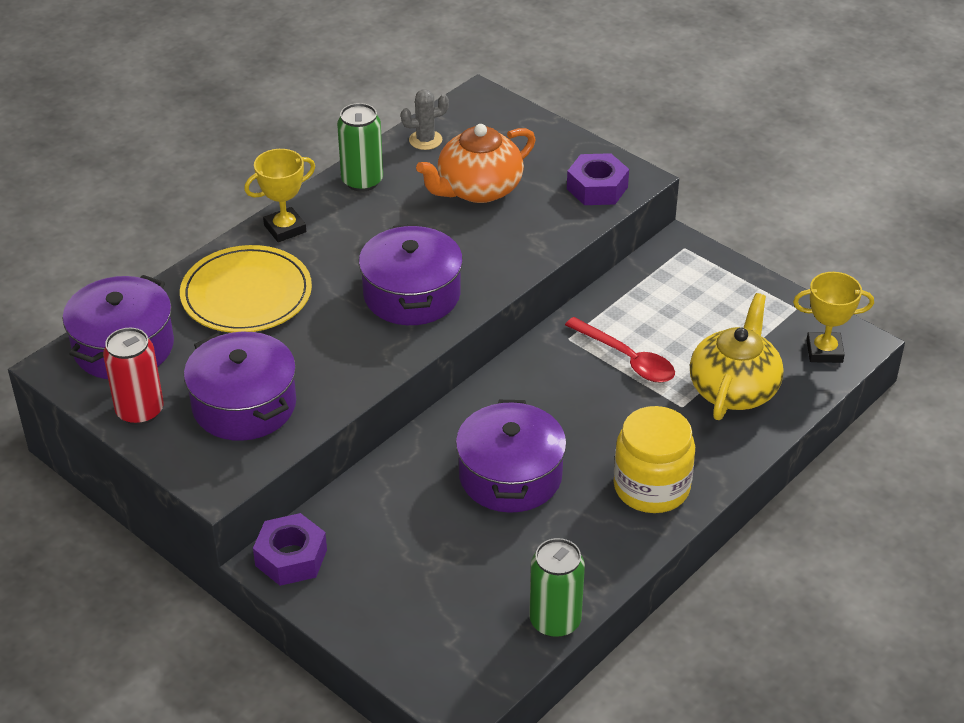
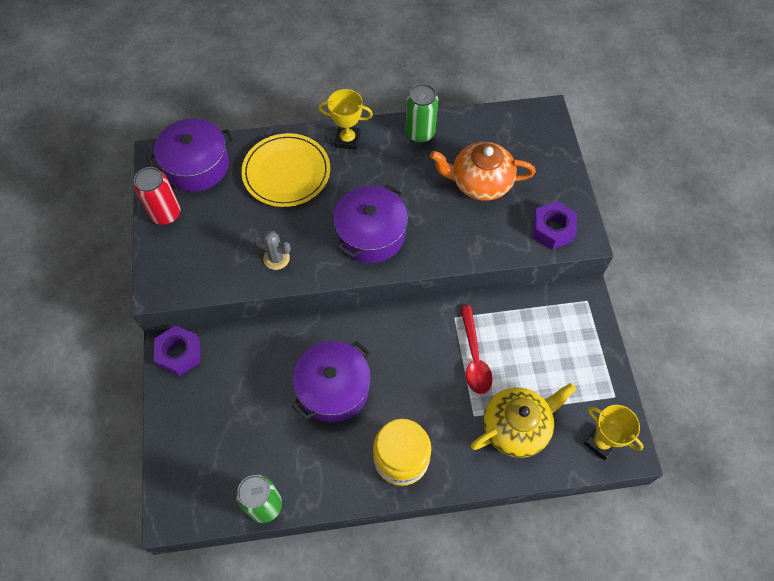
camera: 40 degrees right, 20 degrees up
purple pot [184,332,296,441] -> none
grey cactus [401,89,449,150] -> grey cactus moved to [254,231,291,270]

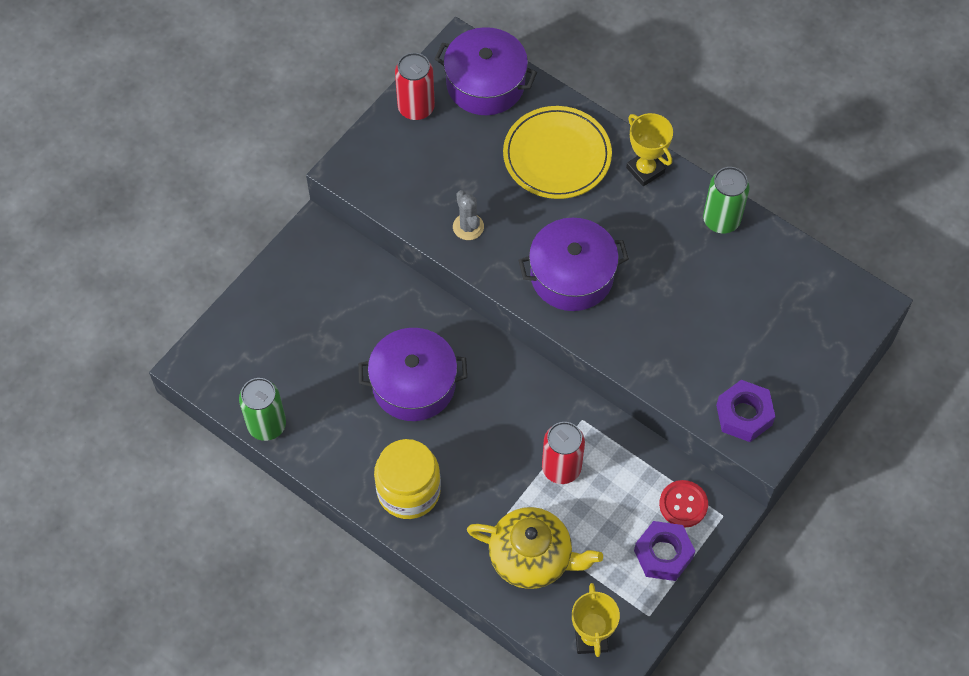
camera: 45 degrees right, 0 degrees up
purple nut [154,325,200,376] -> purple nut moved to [634,521,695,581]
orange teapot [430,142,536,201] -> none
red spoon [460,305,493,394] -> red can [542,422,585,484]
none -> red button [659,480,708,528]

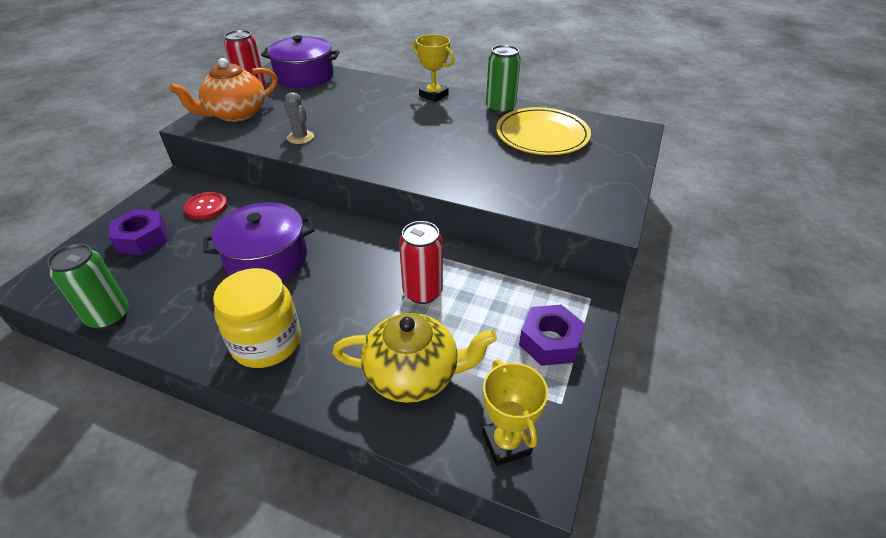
camera: 15 degrees left, 20 degrees down
yellow plate [503,106,612,199] -> yellow plate moved to [496,107,591,155]
purple pot [518,218,629,311] -> none
red button [659,480,708,528] -> red button moved to [184,192,228,220]
purple nut [716,380,775,442] -> purple nut moved to [109,209,167,255]
none -> orange teapot [169,58,278,122]

